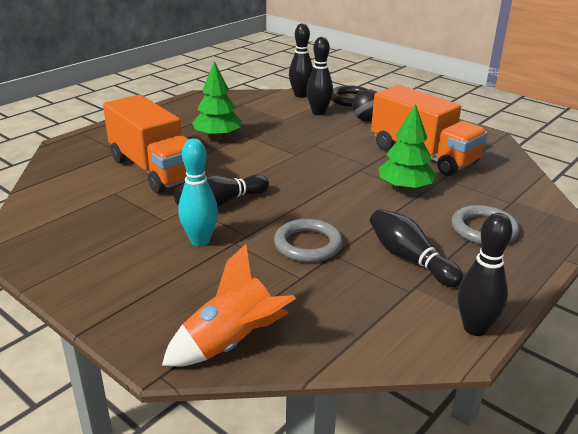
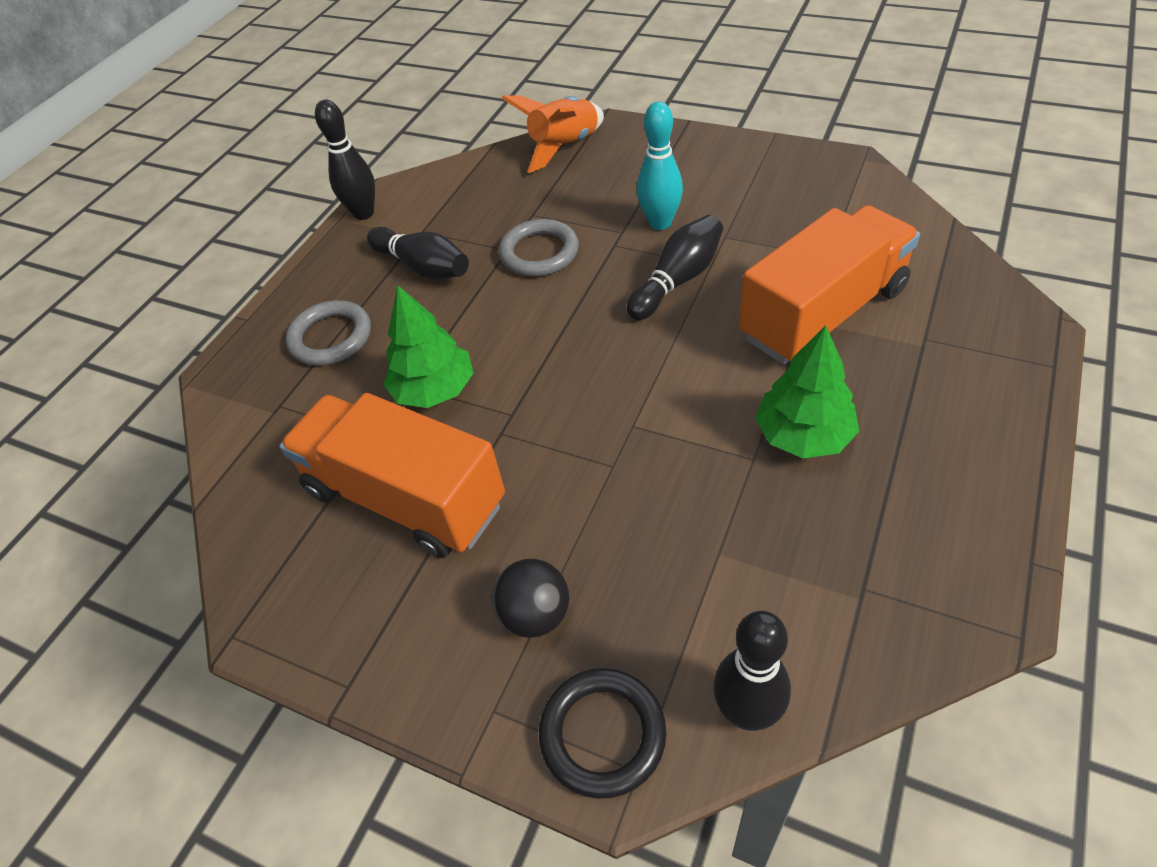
camera: 170 degrees right, 20 degrees up
orange truck [103,95,189,194] -> orange truck turned 105 degrees clockwise [739,205,920,364]
black bowling pin [306,37,333,115] -> none

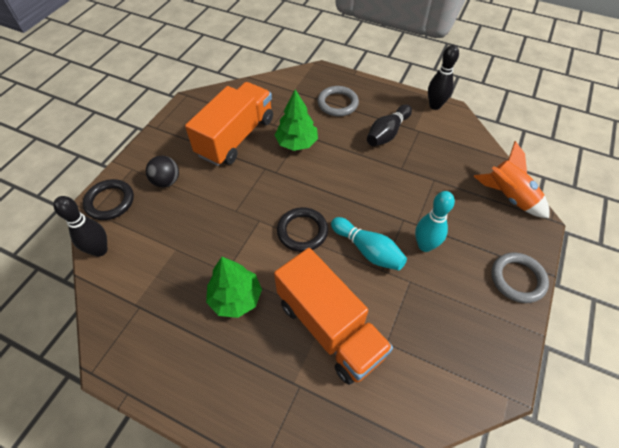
camera: 85 degrees right, 5 degrees up
grey ring [499,219,579,277] -> grey ring moved to [491,252,549,303]
black bowling pin [627,215,723,320] -> turquoise bowling pin [331,217,407,271]
none -> black ring [277,207,328,252]

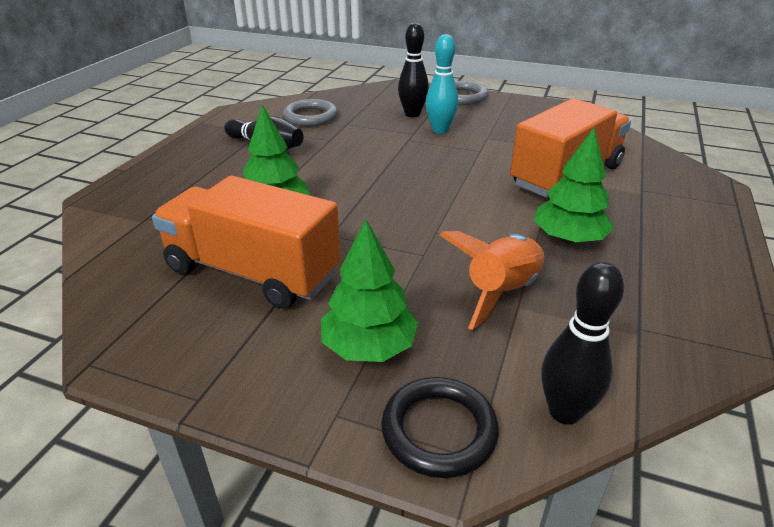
camera: 95 degrees left, 20 degrees down
black ball [146,156,179,188] -> green tree [321,219,418,362]
black ring [277,207,328,252] -> none
grey ring [317,86,359,116] -> grey ring moved to [283,99,338,126]
turquoise bowling pin [331,217,407,271] -> none
black bowling pin [428,45,459,110] -> black bowling pin moved to [398,23,429,117]
orange rocket [474,141,550,218] -> orange rocket moved to [440,231,544,330]

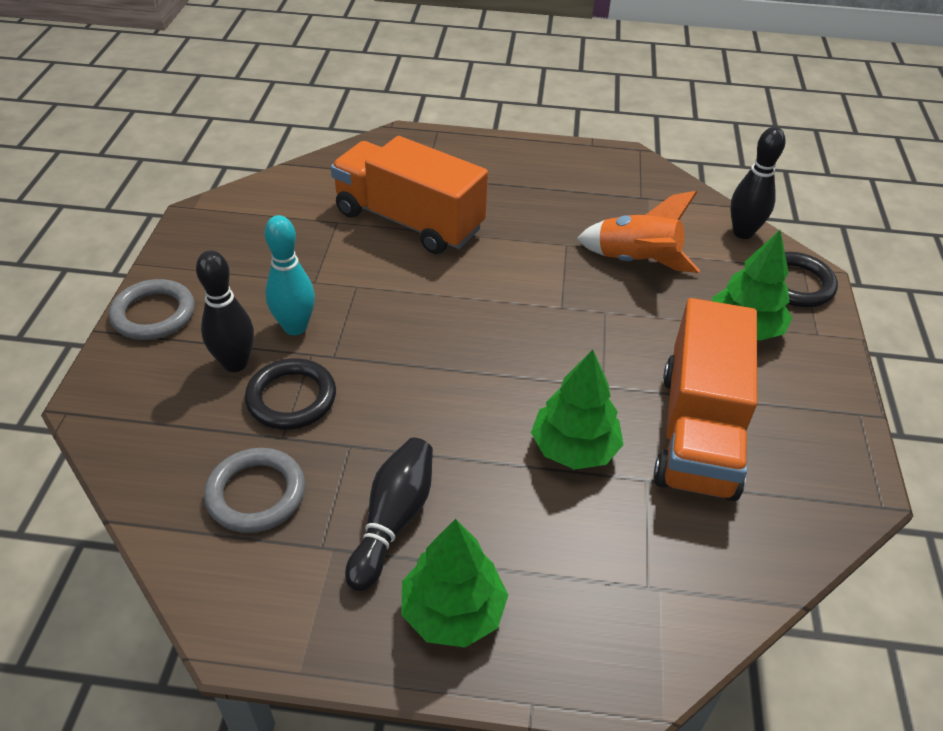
camera: 105 degrees left, 10 degrees up
green tree [534,127,614,243] -> green tree moved to [402,519,508,647]
none -> black ring [245,358,336,430]

